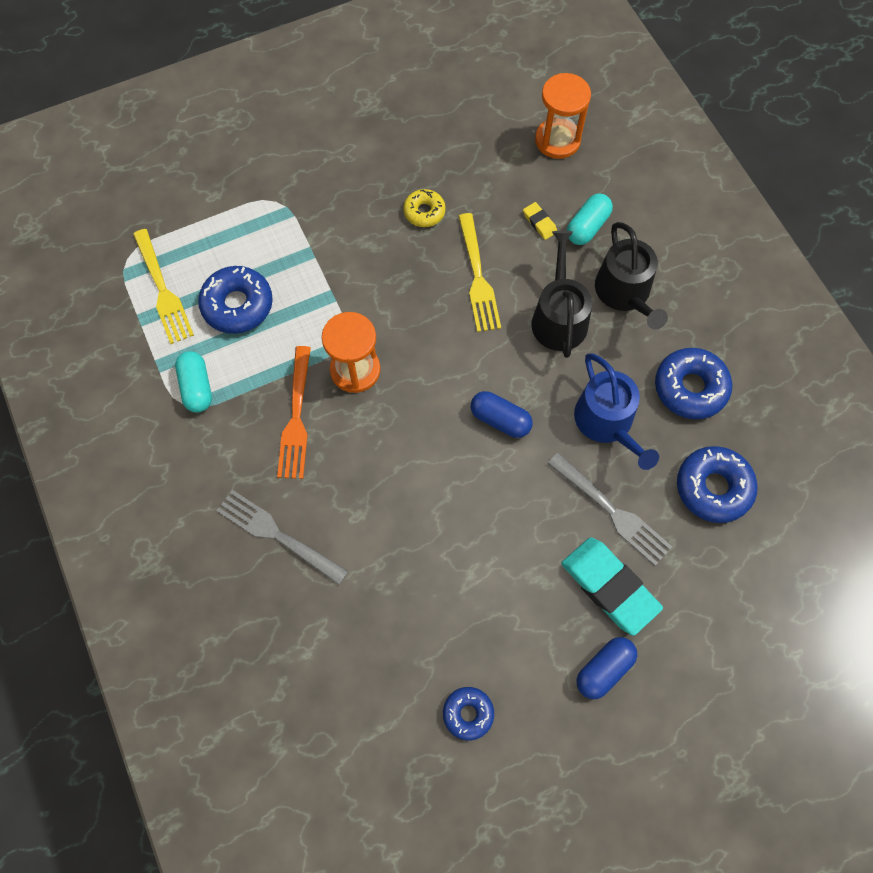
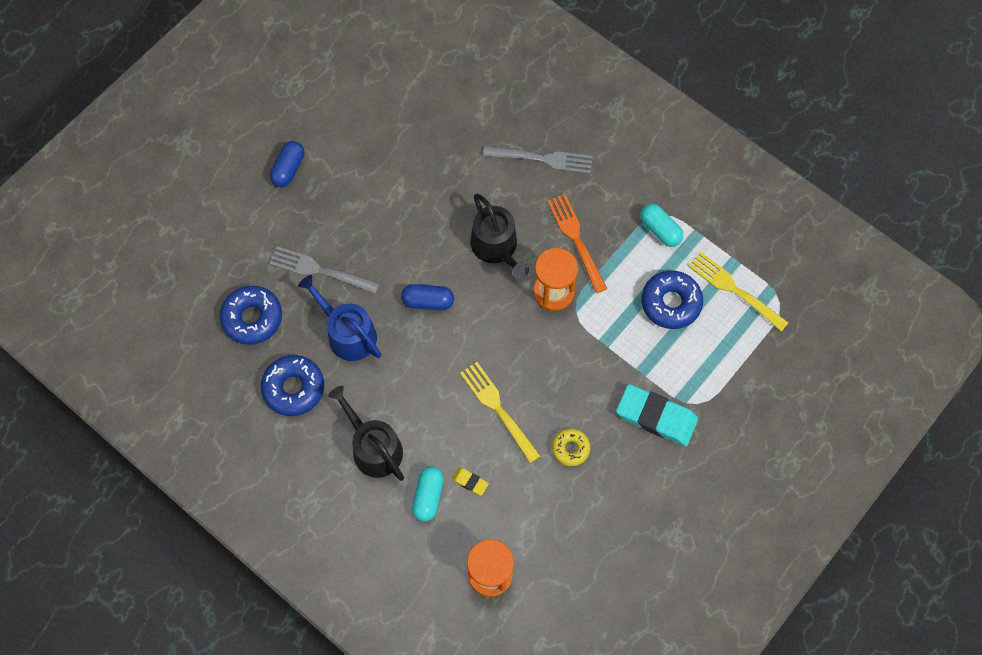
camera: 155 degrees right, 0 degrees up
blue donut [443,687,494,740] -> none
black watering can [531,231,592,358] -> black watering can moved to [470,194,529,279]
turquoise eraser [561,538,663,636] -> turquoise eraser moved to [616,384,698,446]

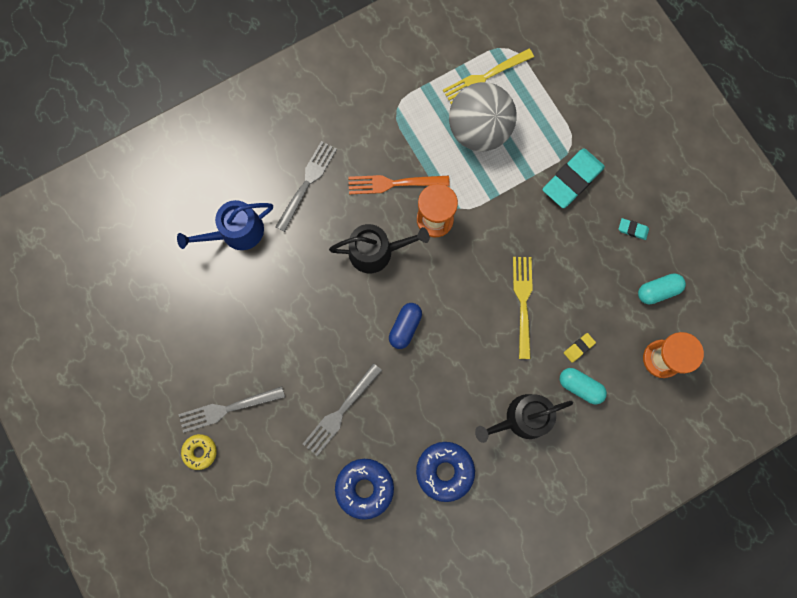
camera: 70 degrees left, 10 degrees up
blue capsule [270,141,304,187] -> grey fork [179,386,285,433]
blue watering can [298,275,382,361] -> blue watering can moved to [177,200,273,250]
yellow fork [460,362,540,463] -> yellow fork turned 105 degrees clockwise [513,257,533,359]
yellow donut [552,428,590,466] -> yellow donut moved to [181,434,217,470]
turquoise capsule [640,204,683,247] -> turquoise capsule moved to [638,273,686,304]
blue donut [641,270,703,329] -> grey ball [449,82,517,152]
none -> turquoise eraser [619,218,649,240]

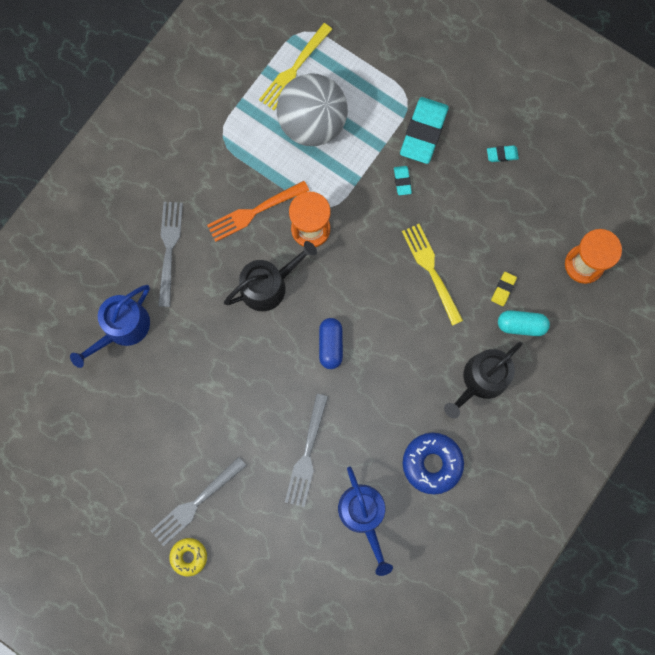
camera: 25 degrees left, 0 degrees up
blue donut [335,459,394,520] -> blue watering can [338,466,393,576]
turquoise capsule [638,273,686,304] -> none
none -> turquoise eraser [394,166,412,195]

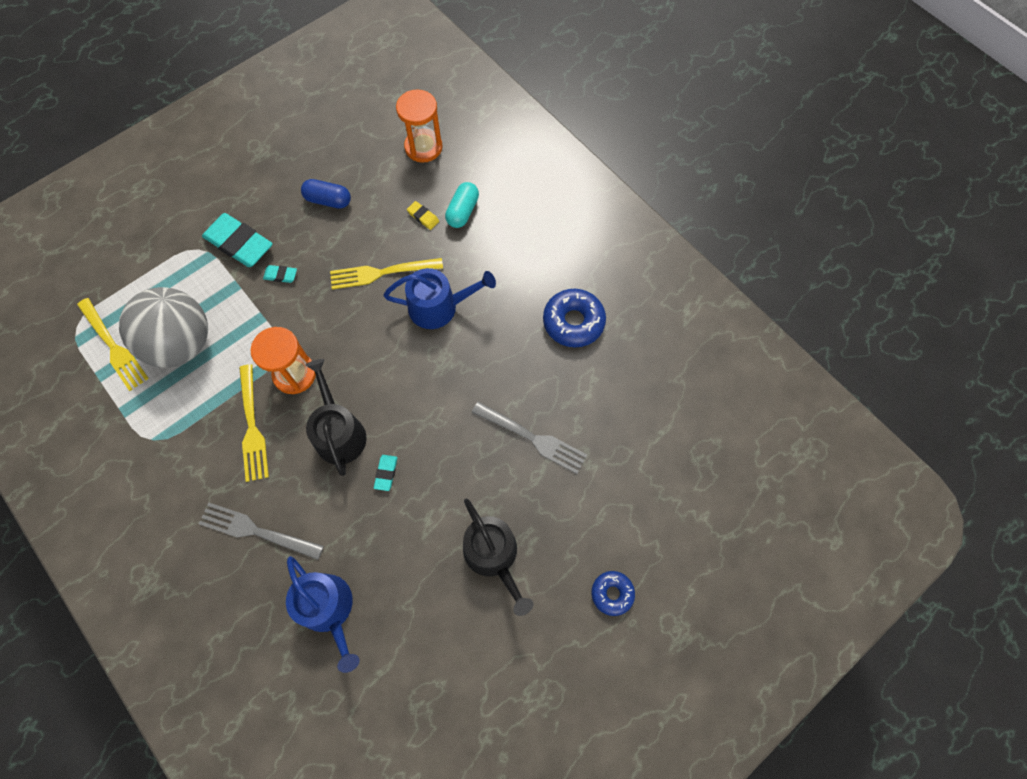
camera: 75 degrees left, 10 degrees down
grey fork [151,457,247,546] -> none
yellow donut [169,538,207,576] -> blue donut [591,571,635,616]
orange fork [207,181,309,242] -> yellow fork [239,364,269,482]
blue capsule [319,318,343,369] -> blue capsule moved to [301,179,351,209]
blue watering can [338,466,393,576] -> blue watering can moved to [383,268,496,329]
black watering can [444,342,522,419] -> black watering can moved to [463,499,534,616]
turquoise eraser [487,145,519,162] -> turquoise eraser moved to [374,455,397,491]

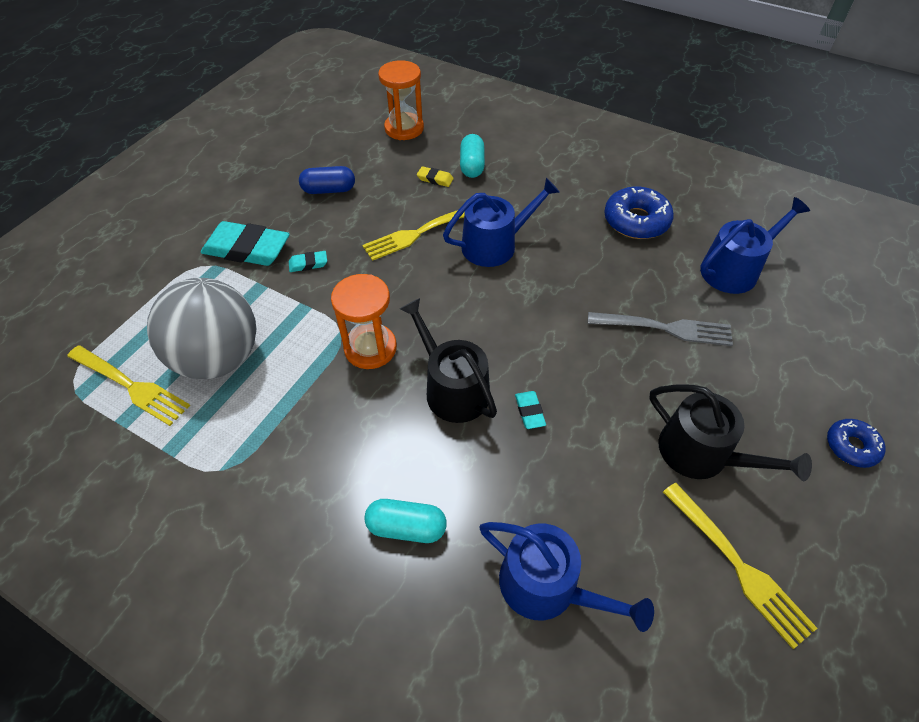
camera: 20 degrees left, 15 degrees down
grey fork [199,503,324,560] -> turquoise capsule [364,499,447,543]
yellow fork [239,364,269,482] -> yellow fork moved to [663,483,817,649]
none -> blue watering can [700,197,810,294]

